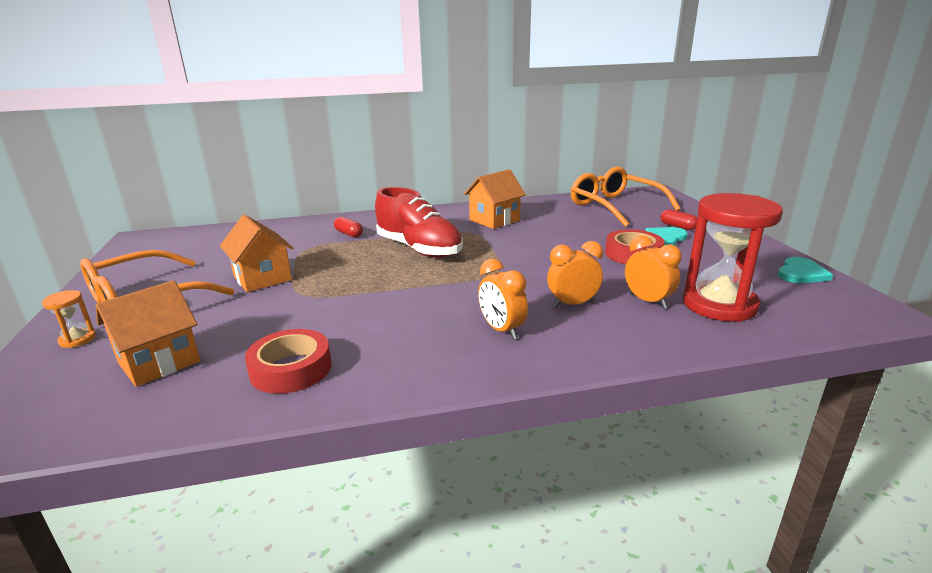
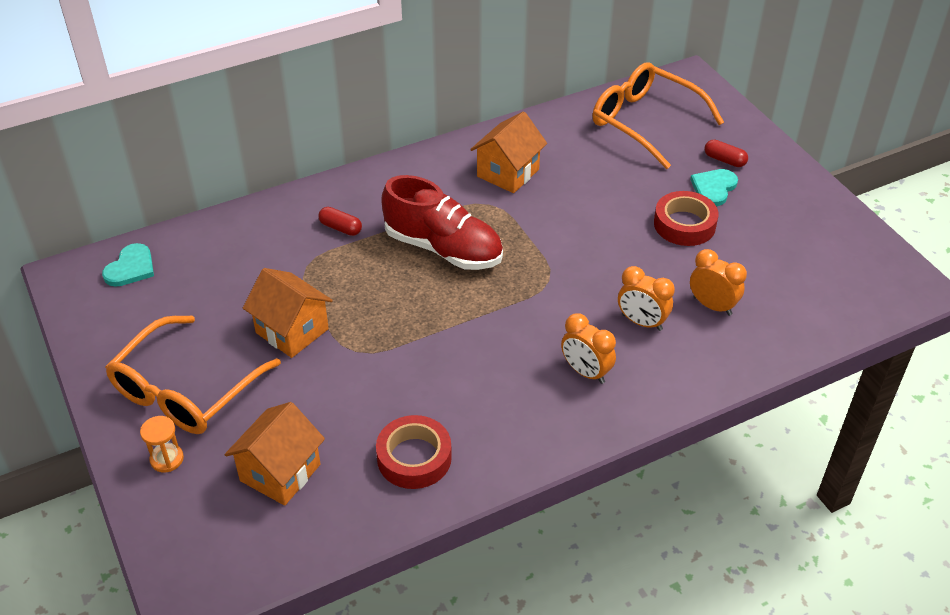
camera: 15 degrees left, 20 degrees up
orange clock [547,241,603,307] -> orange clock turned 120 degrees counterclockwise [618,266,675,331]
red hourglass [683,193,783,322] -> none
turquoise heart [778,257,833,283] -> turquoise heart moved to [102,243,154,287]

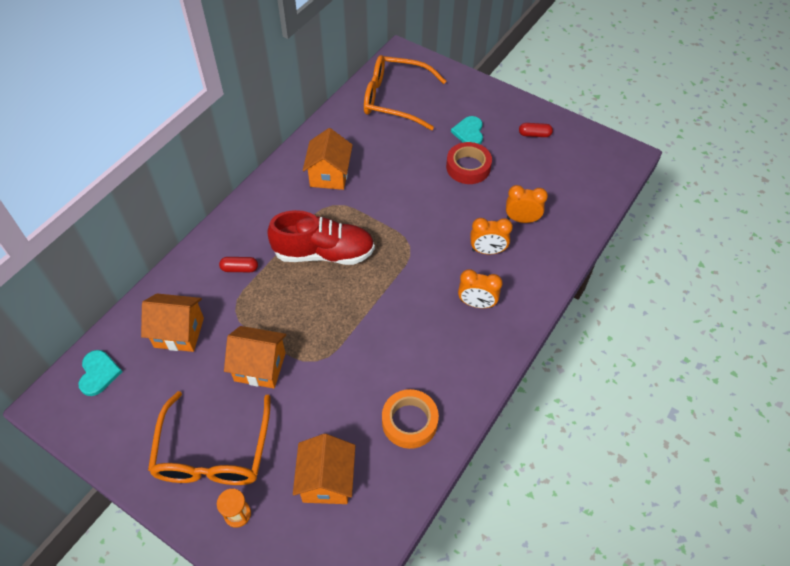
camera: 30 degrees left, 10 degrees up
red tape [376,415,452,489] -> orange tape [382,389,439,449]
red capsule [705,140,748,167] -> red capsule moved to [519,123,553,137]
none -> orange house [141,294,204,352]

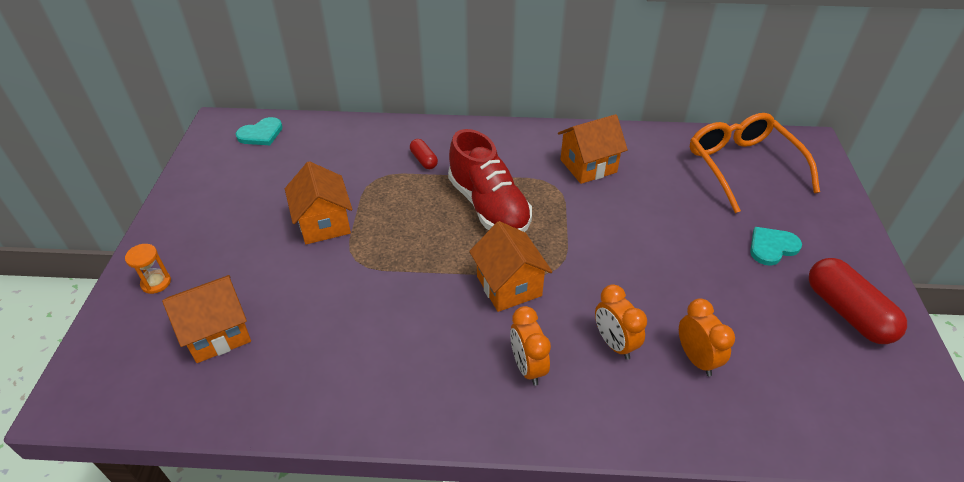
camera: 60 degrees right, 10 degrees down
orange house [141,294,204,352] -> orange house moved to [469,221,552,312]
orange glasses [148,391,270,485] -> none
orange tape [382,389,439,449] -> none
red tape [446,142,492,184] -> none
red capsule [519,123,553,137] -> red capsule [809,258,907,344], size x1.98

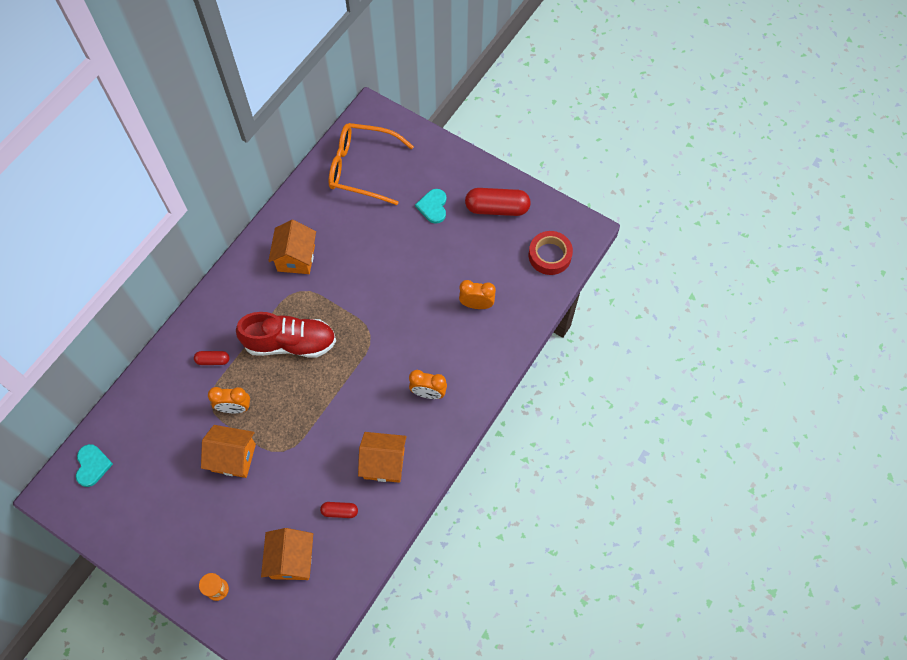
camera: 60 degrees left, 20 degrees up
orange house [469,221,552,312] -> orange house moved to [358,432,407,483]
orange clock [595,284,647,360] -> orange clock moved to [208,387,250,413]
none -> red capsule [320,502,358,518]
none -> red tape [529,231,573,275]

